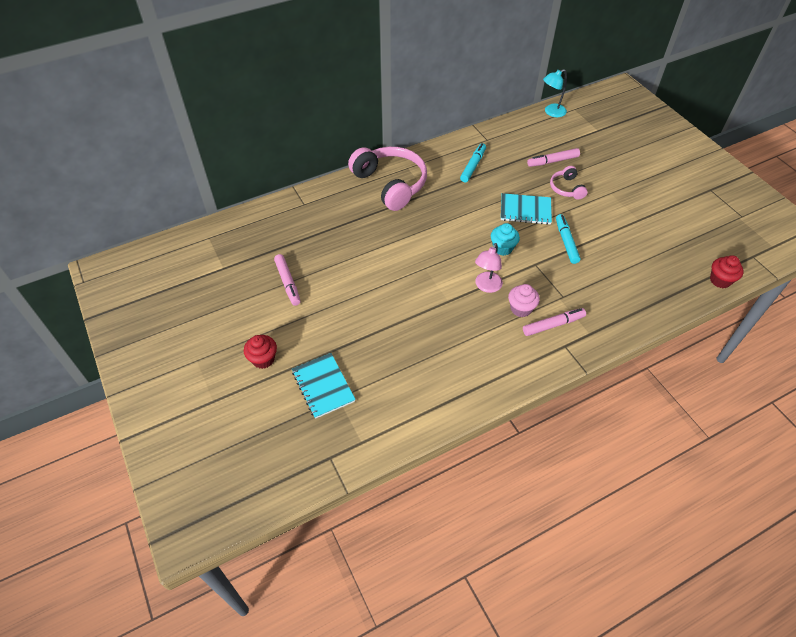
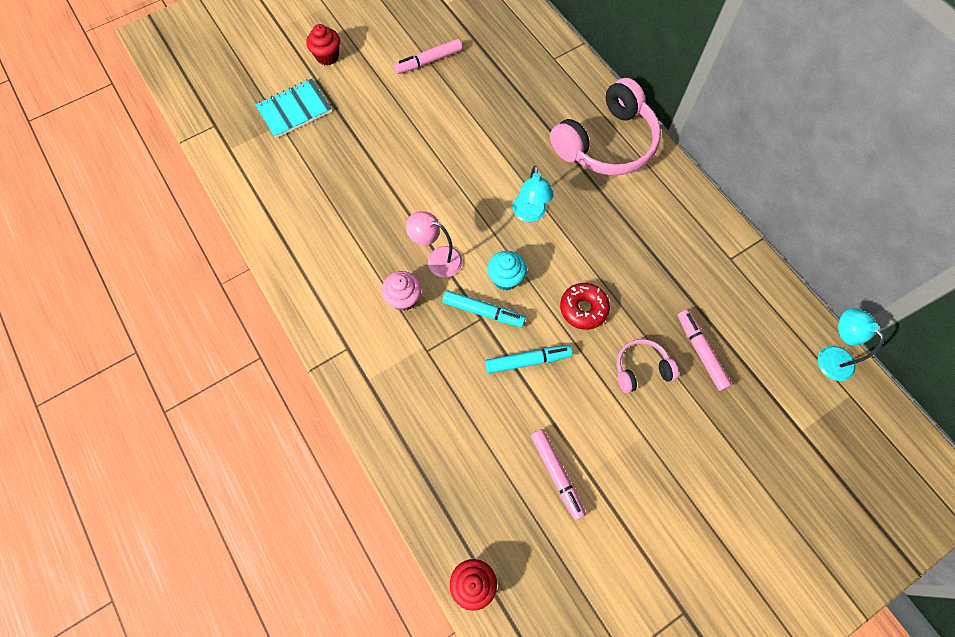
camera: 85 degrees right, 15 degrees up
turquoise marker [460,143,486,182] -> turquoise marker moved to [442,290,526,327]
turquoise notebook [501,193,552,225] -> red donut [560,283,610,330]
pink marker [523,308,586,336] -> pink marker moved to [531,429,586,520]
none -> turquoise lamp [513,166,554,222]

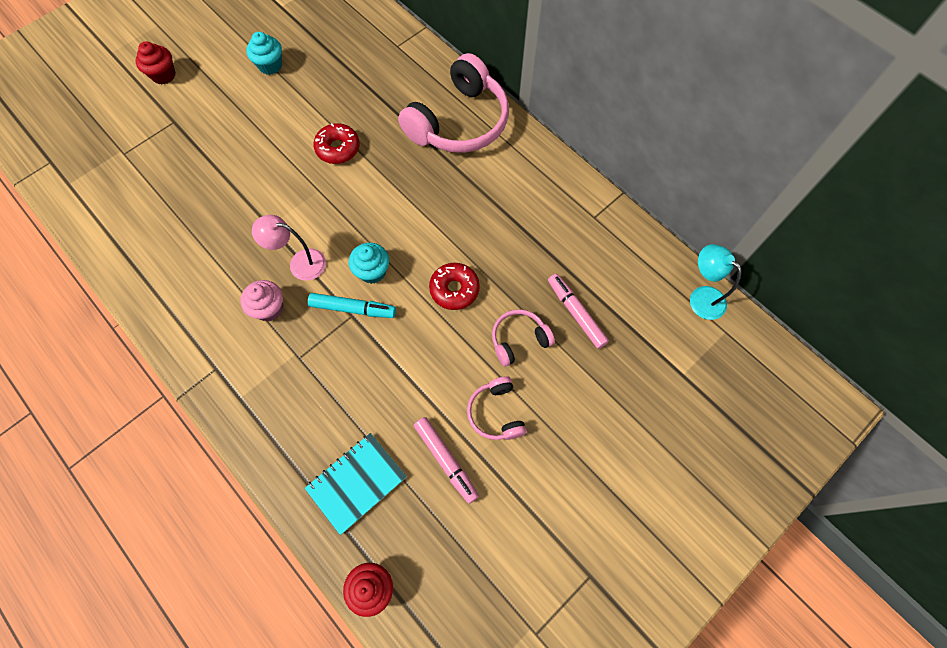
camera: 10 degrees left, 0 degrees up
turquoise notebook [255,79,332,138] -> turquoise notebook moved to [305,433,407,535]
pink marker [394,39,462,74] -> turquoise cupcake [246,32,282,75]
turquoise marker [485,345,573,374] -> none
turquoise lamp [513,166,554,222] -> none
none -> red donut [313,123,360,164]
none -> pink headphones [467,376,527,440]

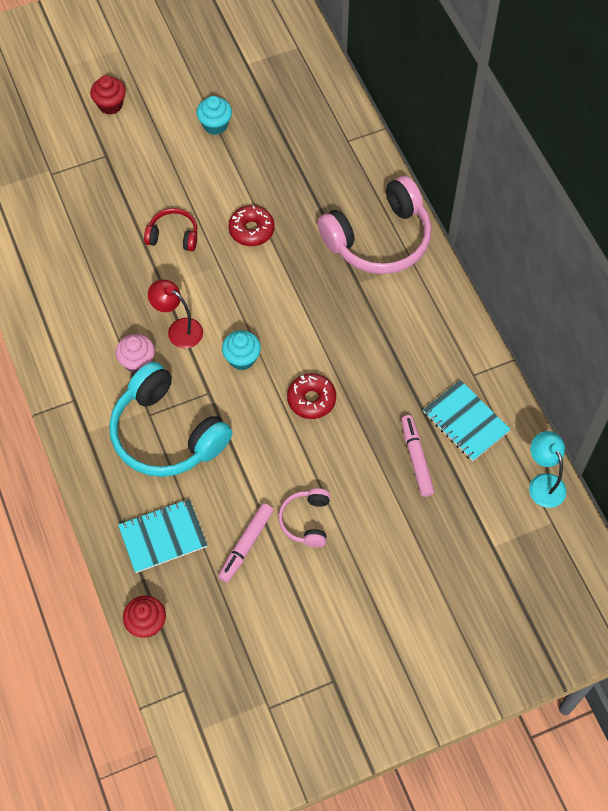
camera: 20 degrees right, 5 degrees down
pink lamp [252,215,326,281] -> red lamp [148,279,203,348]
turquoise marker [308,293,396,318] -> none
pink marker [414,417,479,504] -> pink marker turned 45 degrees clockwise [218,503,274,583]
pink headphones [492,309,555,367] -> none
none -> turquoise headphones [109,362,232,477]
none -> red headphones [144,208,197,251]
none -> turquoise notebook [423,380,511,461]

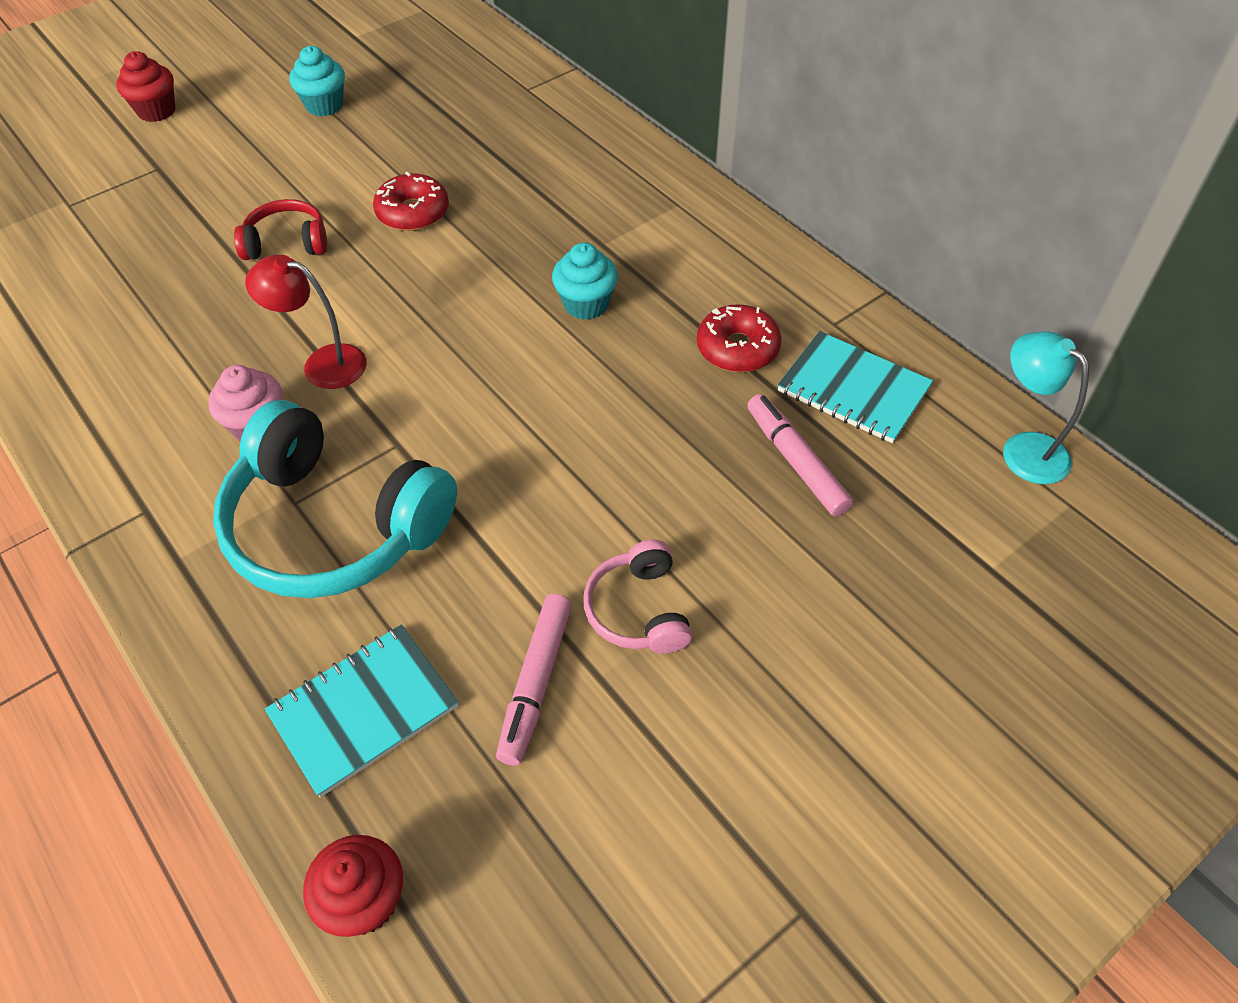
camera: 15 degrees left, 10 degrees down
turquoise cupcake [222,330,261,370] -> turquoise cupcake moved to [552,242,618,320]
red donut [287,373,336,419] -> red donut moved to [697,304,782,372]
pink headphones [317,176,432,274] -> none

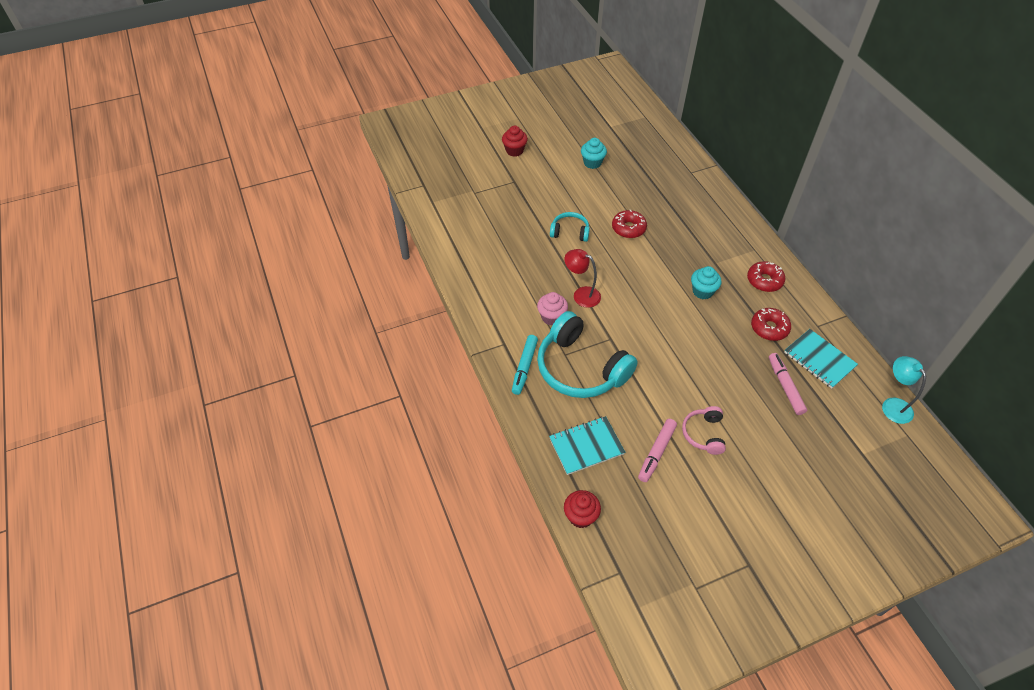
camera: 15 degrees right, 0 degrees up
red headphones [234,199,327,260] -> turquoise headphones [550,212,590,242]
none -> turquoise marker [512,335,538,395]
none -> red donut [747,261,785,292]

